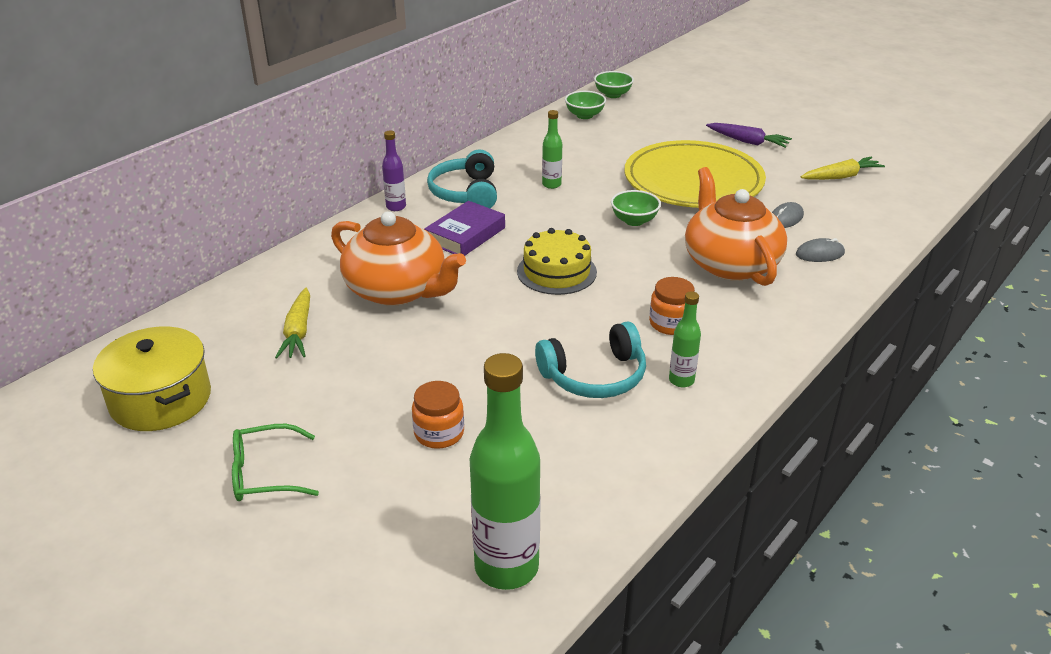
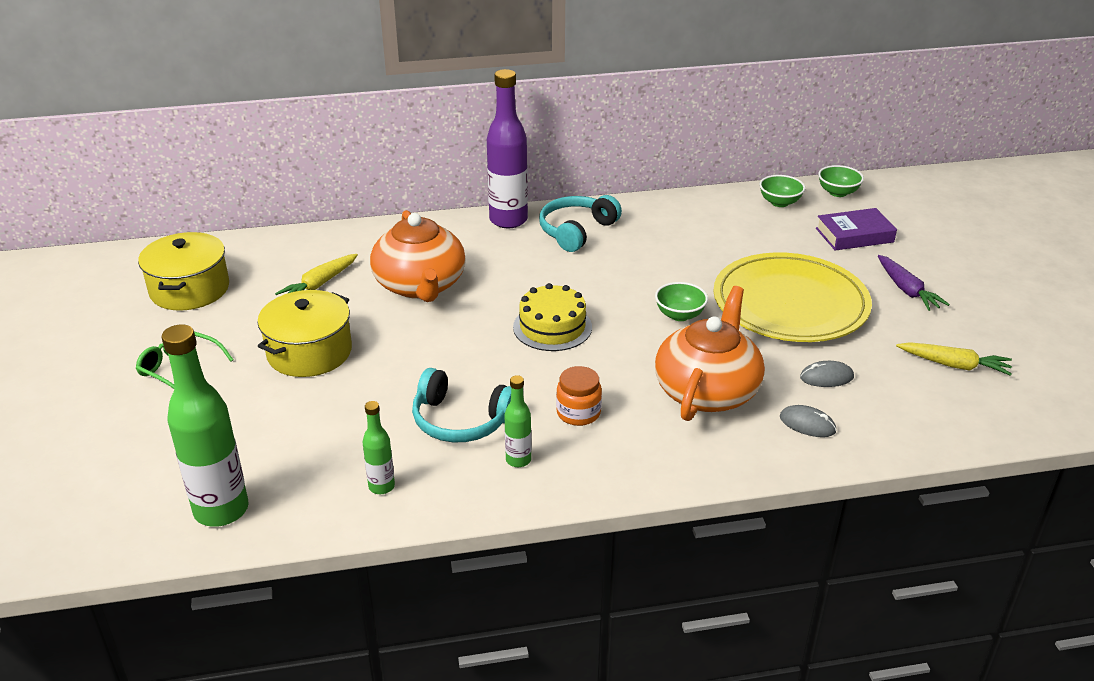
camera: 40 degrees right, 0 degrees up
purple bottle [382,131,406,211] -> purple bottle [487,69,528,228], size x2.02
orange jar [412,381,464,449] -> none
purple book [424,201,505,256] -> purple book moved to [816,208,897,251]
green bottle [542,110,562,189] -> green bottle moved to [363,401,395,494]
none -> yellow pot [257,290,352,377]

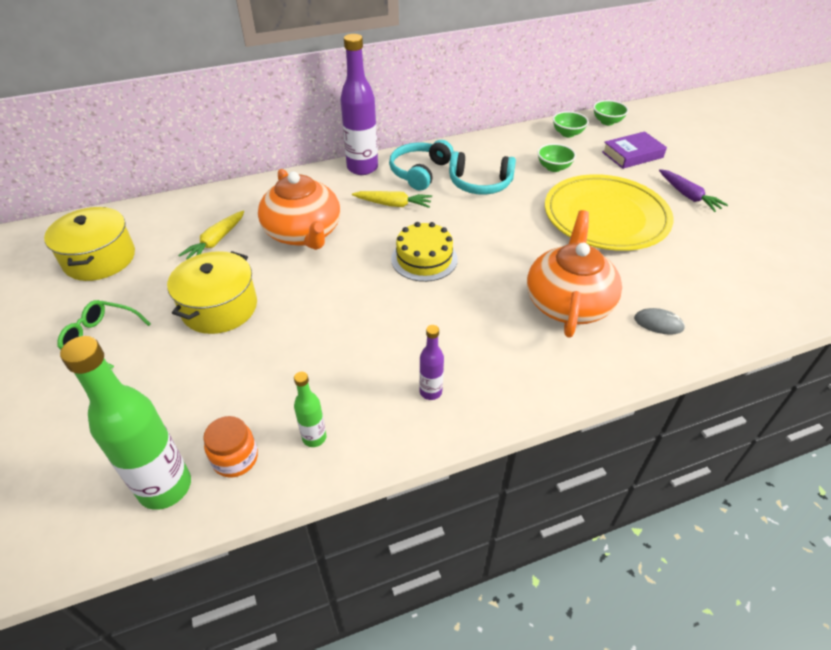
camera: 10 degrees left, 10 degrees up
turquoise headphones [412,368,511,443] -> turquoise headphones moved to [449,151,516,195]
green bottle [504,375,531,467] -> purple bottle [419,325,444,400]
orange jar [556,366,602,426] -> orange jar moved to [203,416,258,477]
green bowl [655,282,708,321] -> green bowl moved to [537,143,576,172]
grey mouse [800,361,854,387] -> none
yellow carrot [896,342,1012,376] -> yellow carrot moved to [352,191,432,208]

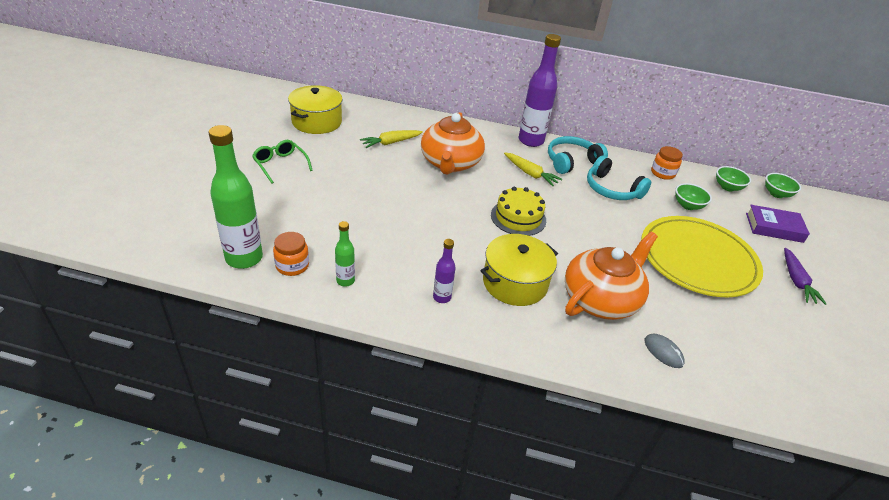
camera: 30 degrees right, 5 degrees down
yellow pot [167,251,257,334] -> yellow pot moved to [480,234,558,306]
none -> orange jar [651,146,683,180]

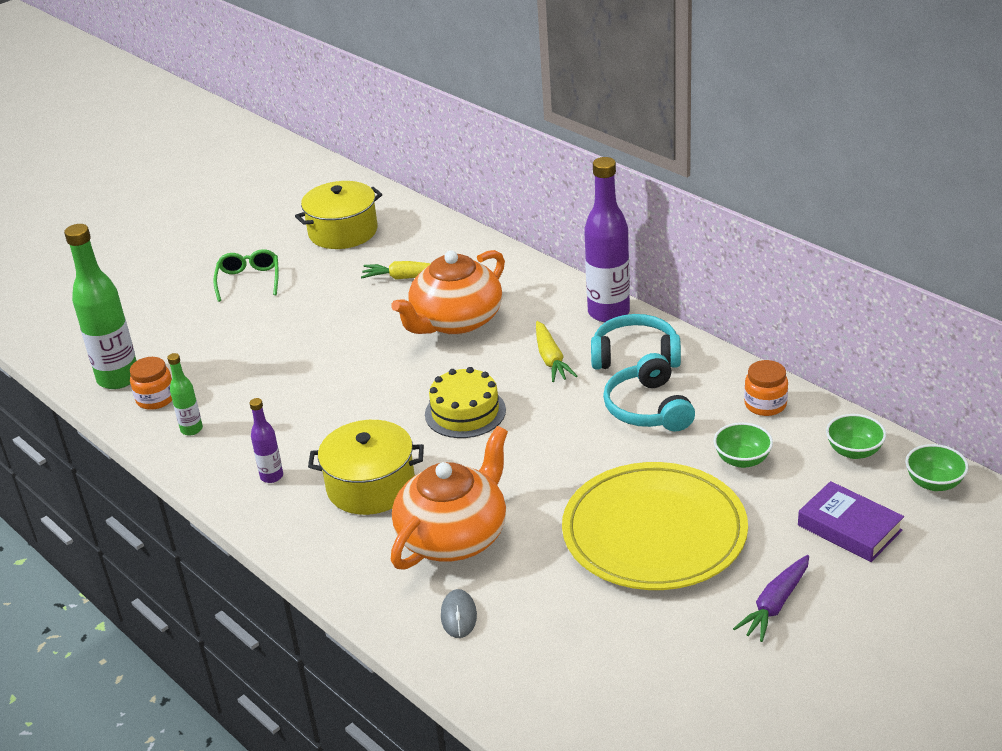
camera: 40 degrees right, 5 degrees down
orange teapot [565,232,658,320] -> orange teapot turned 45 degrees counterclockwise [391,426,508,570]

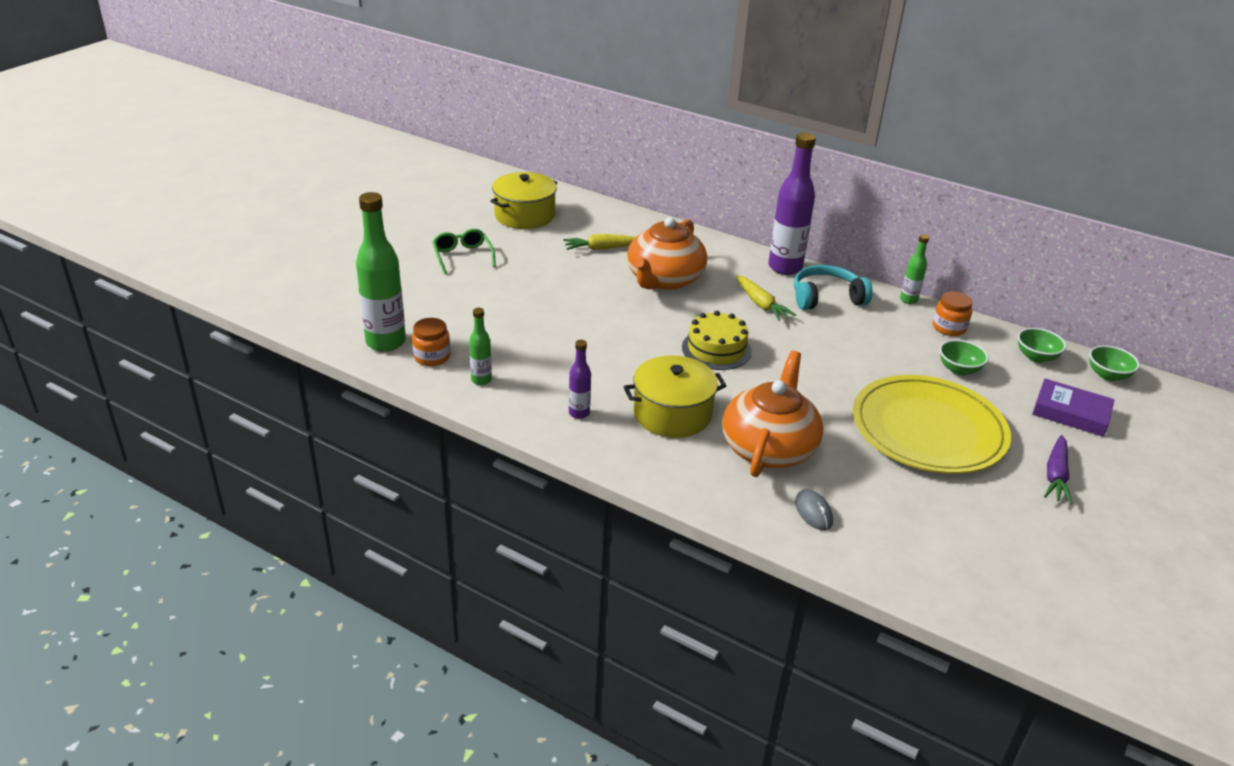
camera: 20 degrees left, 0 degrees up
turquoise headphones [603,353,695,432] -> none
none -> green bottle [900,234,929,304]

